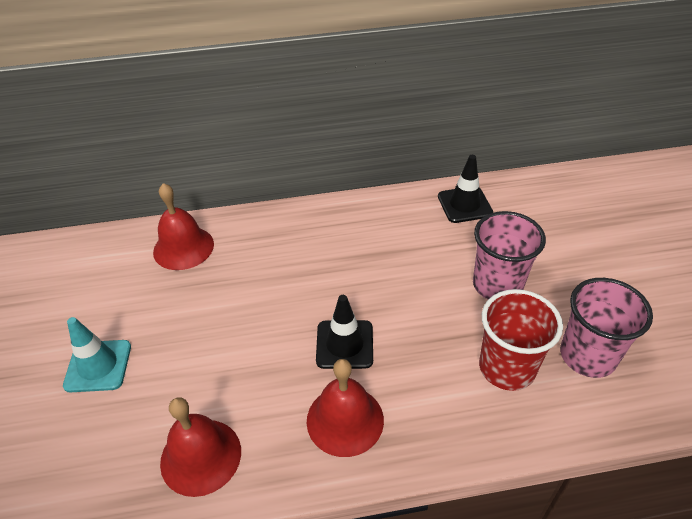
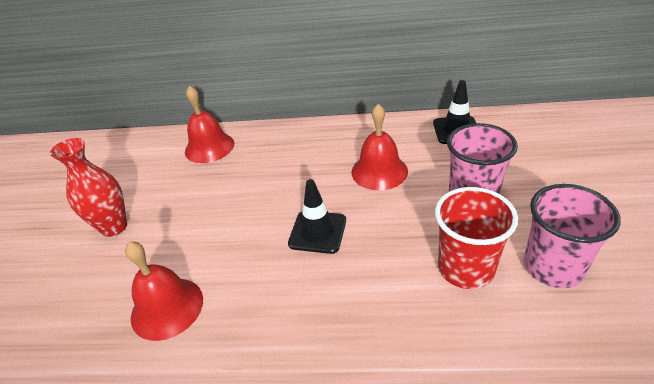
camera: 15 degrees right, 5 degrees down
turquoise traffic cone [63,317,131,393] -> red vase [50,138,127,237]
red bell [307,359,384,457] -> red bell moved to [351,104,408,190]

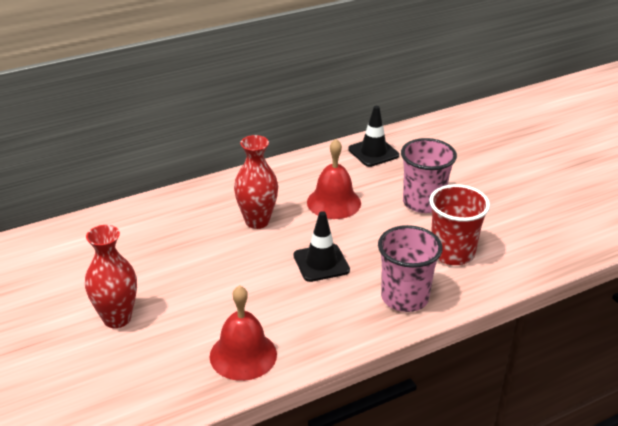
camera: 35 degrees left, 5 degrees down
red bell [185,86,234,163] -> none
pink cup [524,184,621,288] -> pink cup moved to [378,225,443,312]
none -> red vase [234,135,278,229]

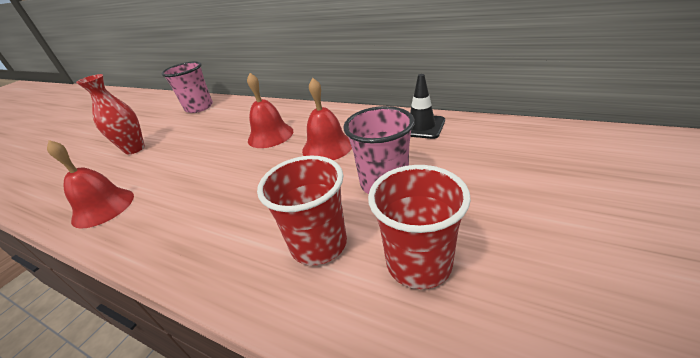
camera: 60 degrees right, 0 degrees up
red vase [234,135,278,229] -> red bell [247,73,293,148]
black traffic cone [294,211,350,282] -> none
pink cup [378,225,443,312] -> pink cup moved to [161,61,213,113]
none -> red cup [368,165,471,289]

